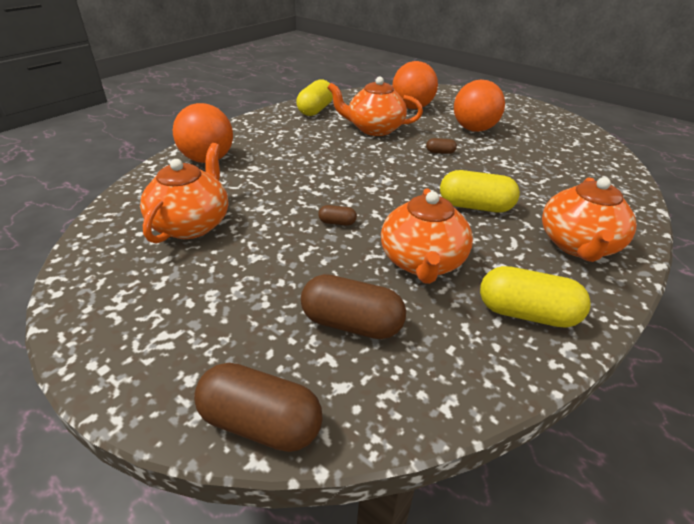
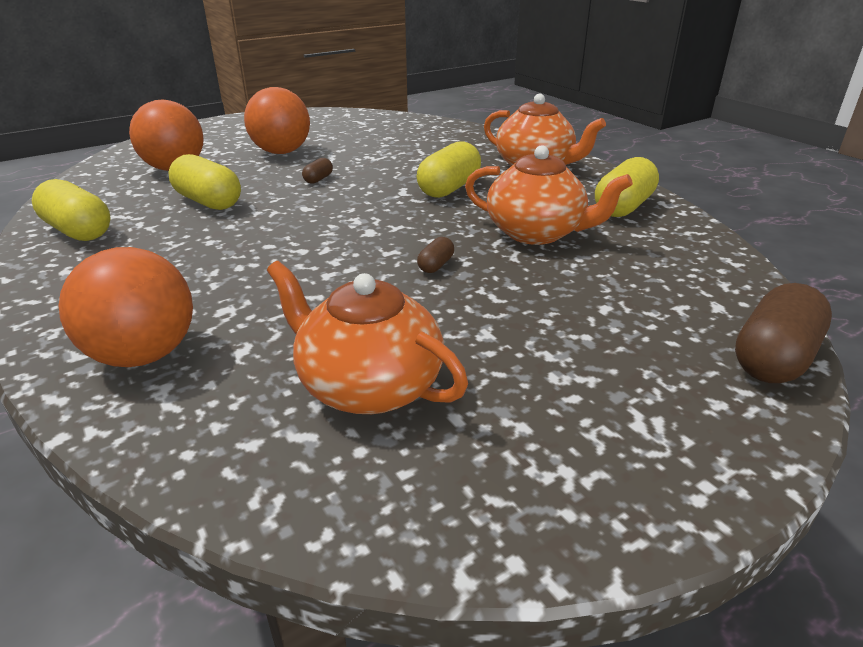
camera: 70 degrees left, 5 degrees down
brown capsule [301,274,406,339] -> none
orange teapot [327,77,423,136] -> yellow capsule [168,154,241,210]

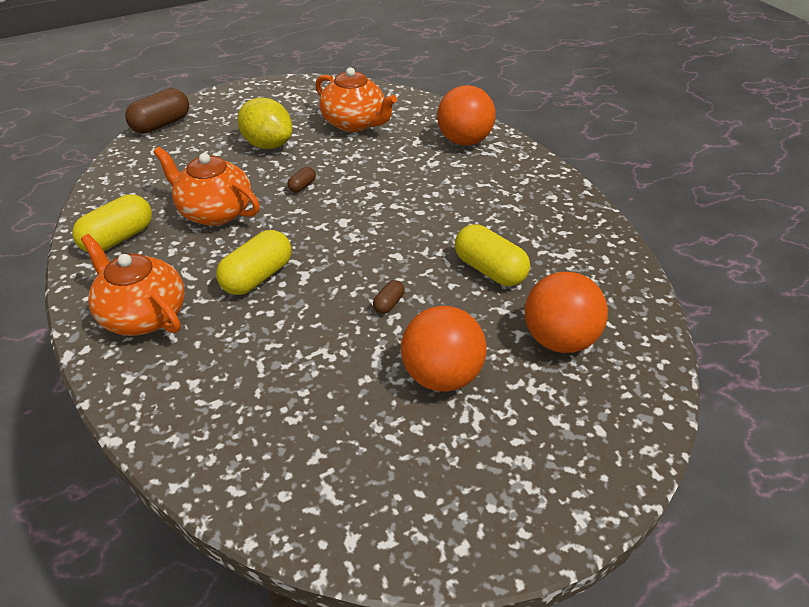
camera: 175 degrees left, 10 degrees up
yellow capsule [32,179,110,241] -> none
none -> yellow lemon [237,98,292,149]

